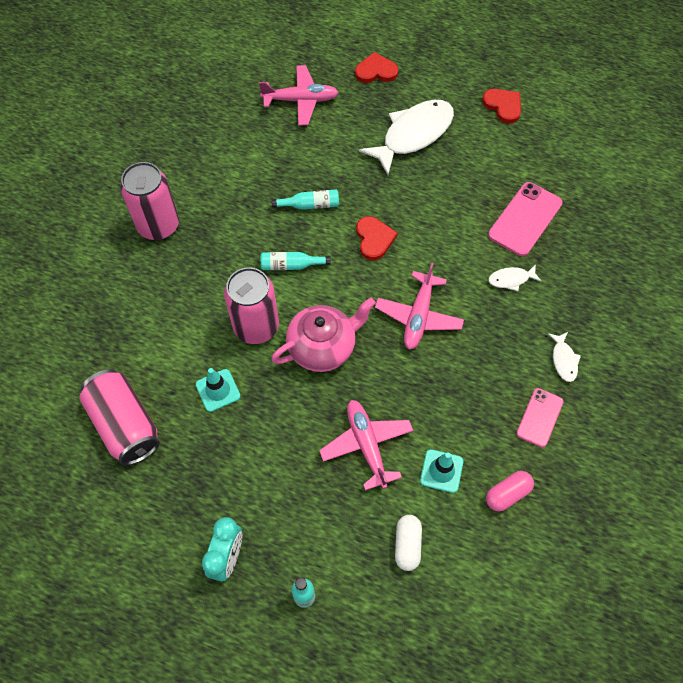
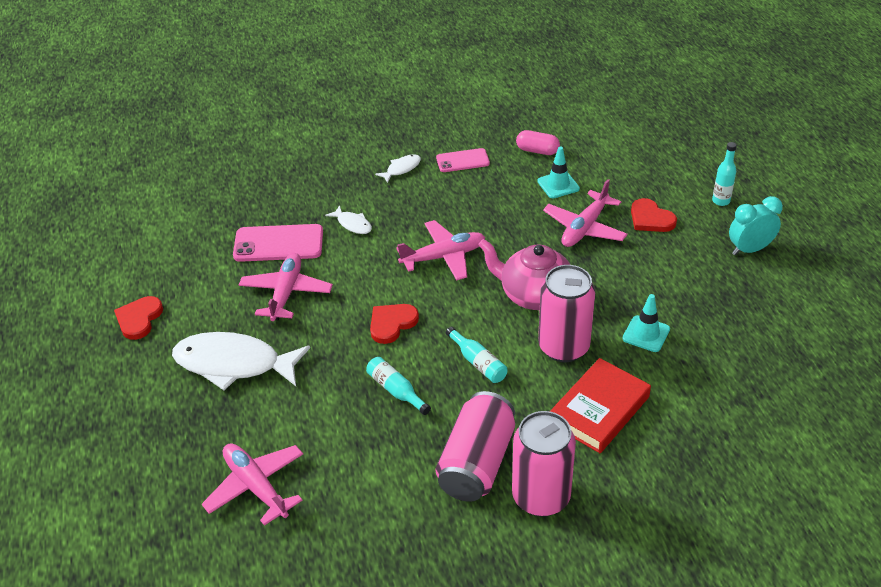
camera: 125 degrees left, 20 degrees down
pink can [79,369,160,466] -> pink can moved to [436,391,515,501]
red heart [355,52,398,83] -> red heart moved to [631,198,677,232]
white capsule [395,515,422,571] -> none
none -> pink plane [239,253,333,321]
none -> red book [550,358,651,453]

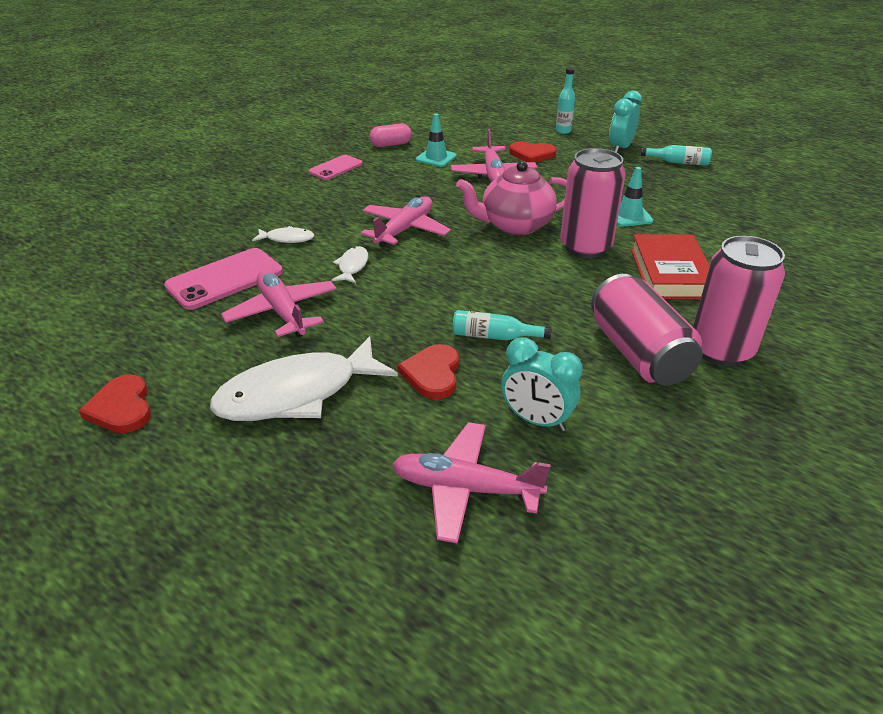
camera: 40 degrees left, 5 degrees down
red heart [370,304,419,344] -> red heart moved to [397,344,459,399]
white fish [375,154,421,183] -> white fish moved to [332,246,368,283]
turquoise bottle [446,327,507,383] -> turquoise bottle moved to [641,145,712,166]
none -> turquoise clock [501,337,583,431]

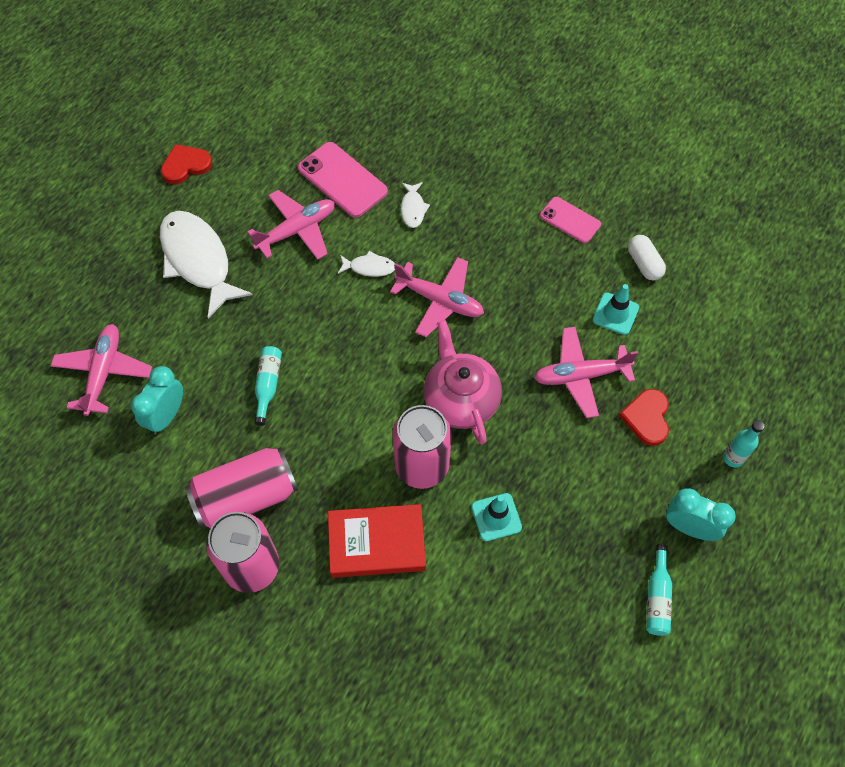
camera: 85 degrees right, 25 degrees up
pink capsule [369,123,412,147] -> white capsule [628,235,666,280]
red heart [397,344,459,399] -> none

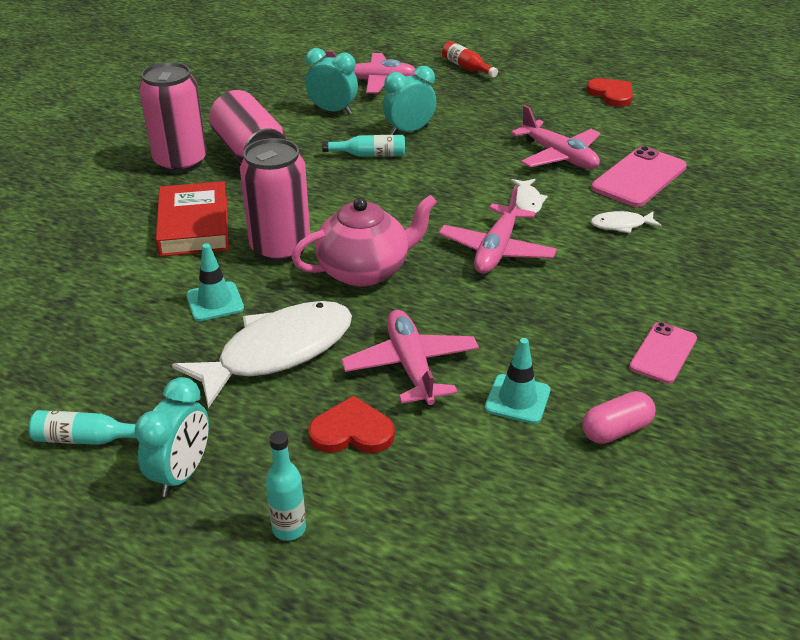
camera: 85 degrees right, 25 degrees down
white fish [160,211,253,318] -> white fish moved to [172,301,352,408]
white capsule [628,235,666,280] -> pink capsule [582,391,656,444]
none -> turquoise clock [383,66,437,135]
none -> red bottle [442,41,498,77]

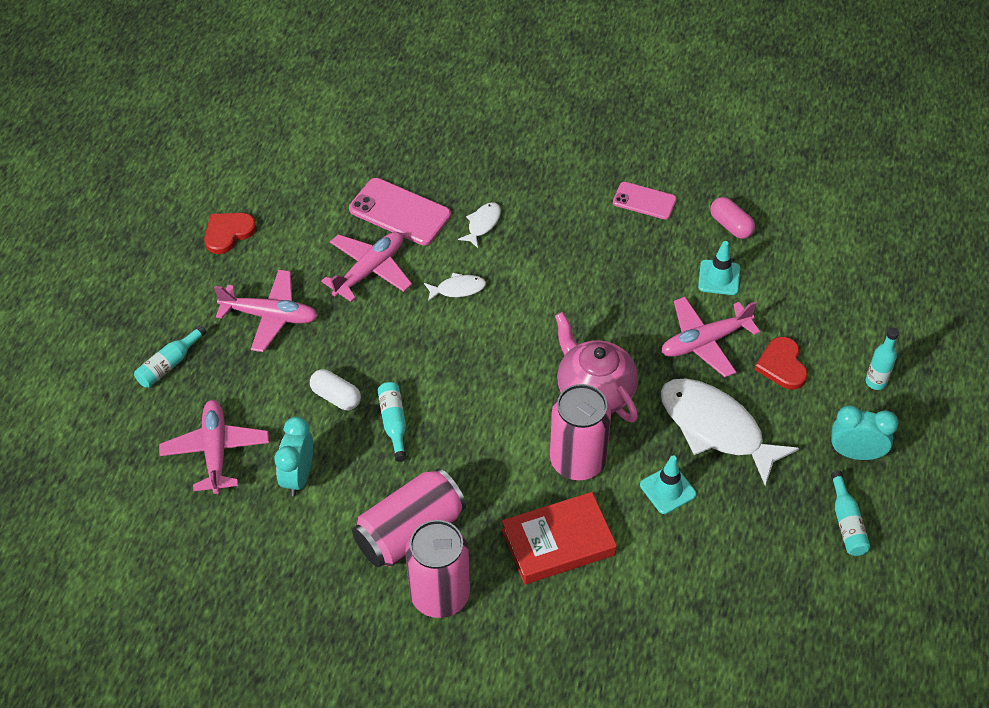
camera: 100 degrees left, 15 degrees up
turquoise clock [383,66,437,135] -> white capsule [310,369,361,410]
pink plane [438,185,557,274] -> pink plane moved to [214,270,318,352]
red bottle [442,41,498,77] -> turquoise bottle [134,325,206,388]
white fish [591,211,662,234] -> white fish turned 135 degrees counterclockwise [458,202,501,248]

